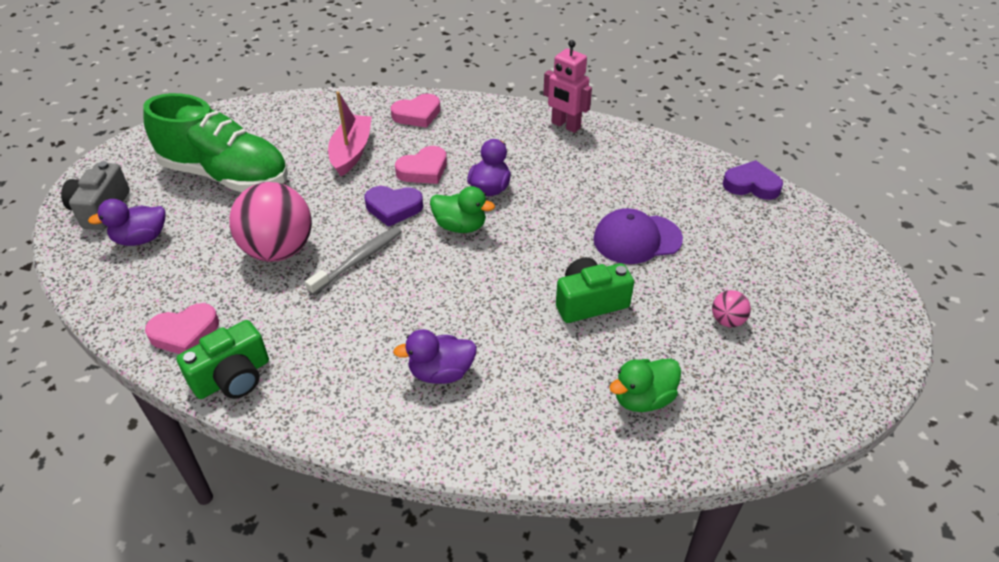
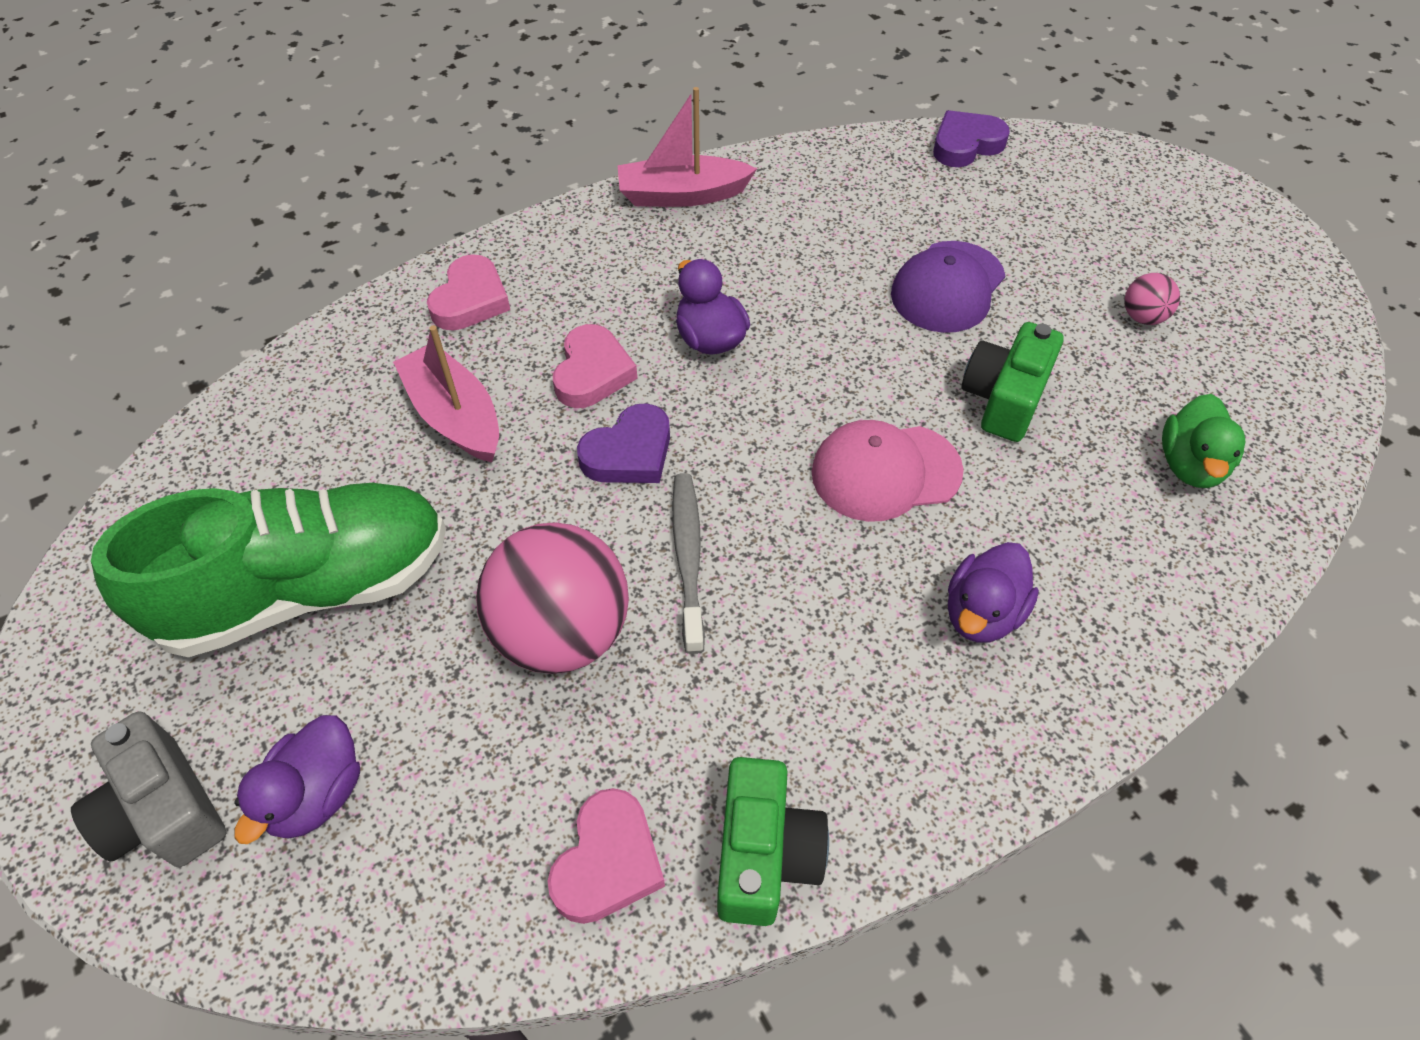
camera: 45 degrees left, 10 degrees up
green duck [430,186,495,233] -> none
pink robot [543,40,592,133] -> pink boat [617,87,757,207]
none -> pink cap [811,420,964,522]

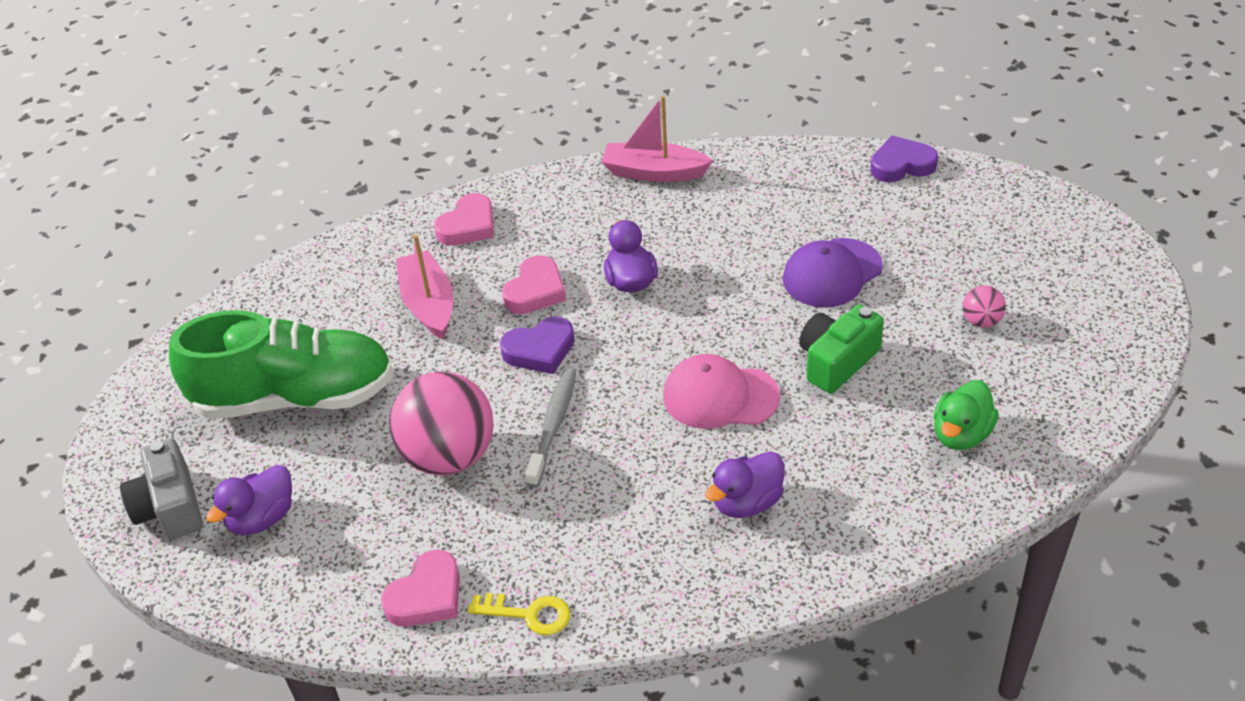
camera: 20 degrees right, 10 degrees down
green camera [717,757,829,926] -> yellow key [467,593,570,635]

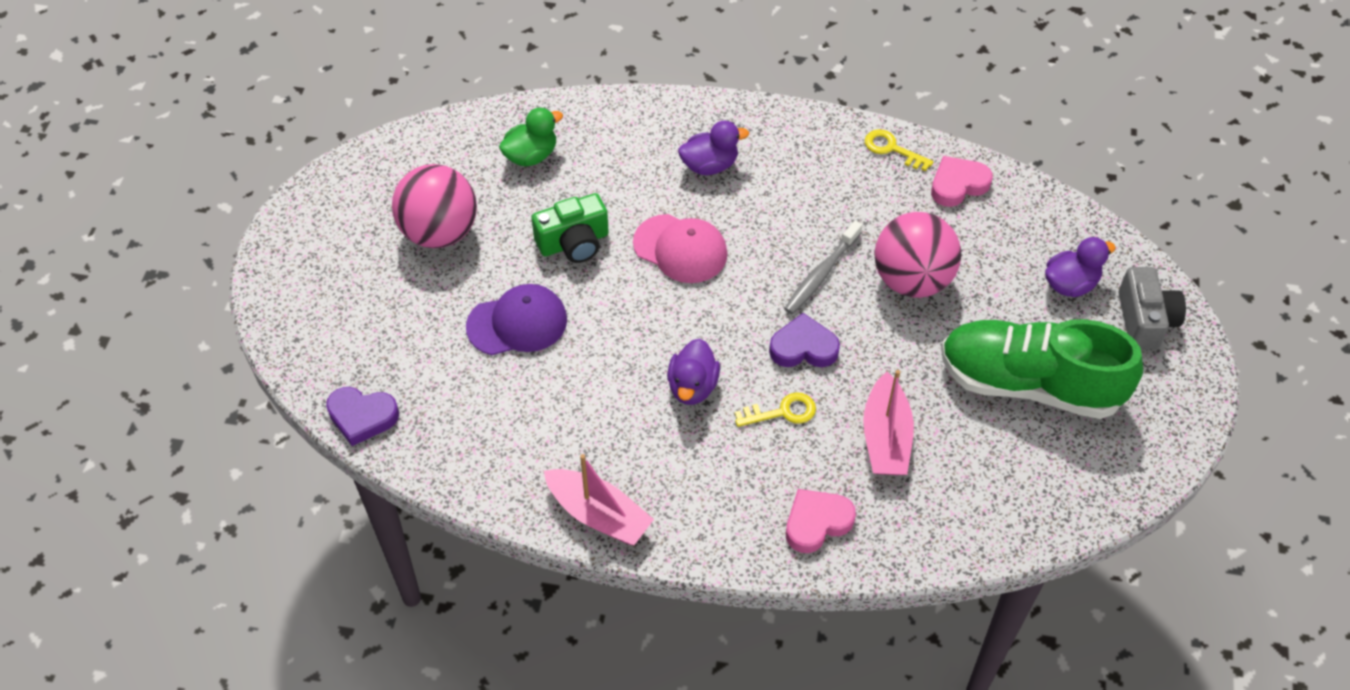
camera: 160 degrees left, 10 degrees up
pink heart [502,255,566,314] -> yellow key [735,392,816,427]
pink ball [963,286,1006,328] -> pink ball [392,164,477,248], size x2.28

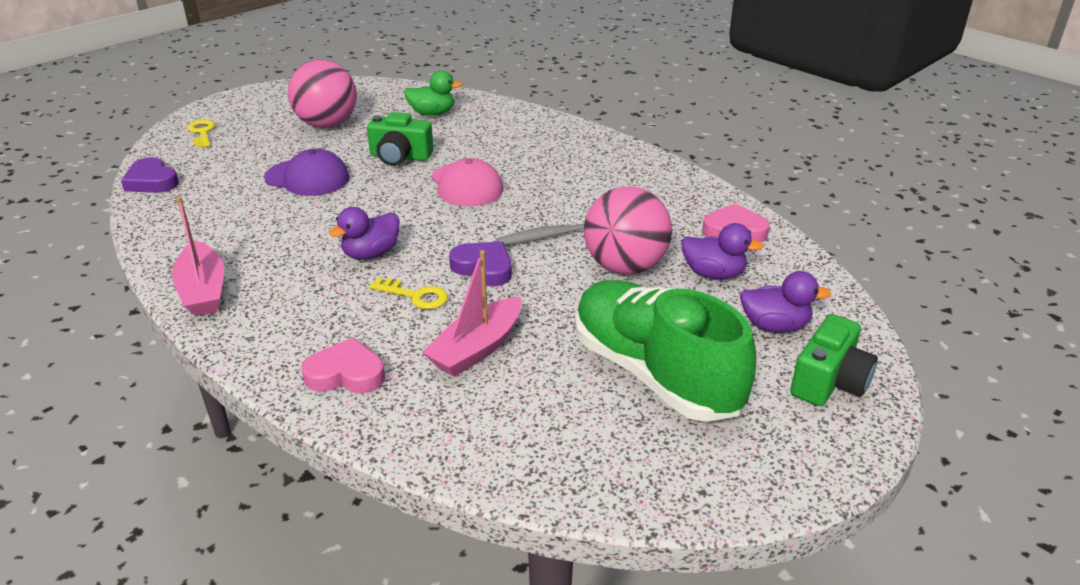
camera: 35 degrees right, 20 degrees down
purple duck [678,121,749,175] -> purple duck moved to [682,223,763,279]
yellow key [865,129,934,171] -> yellow key moved to [187,120,215,148]
grey camera [1119,267,1186,350] -> green camera [790,314,878,406]

